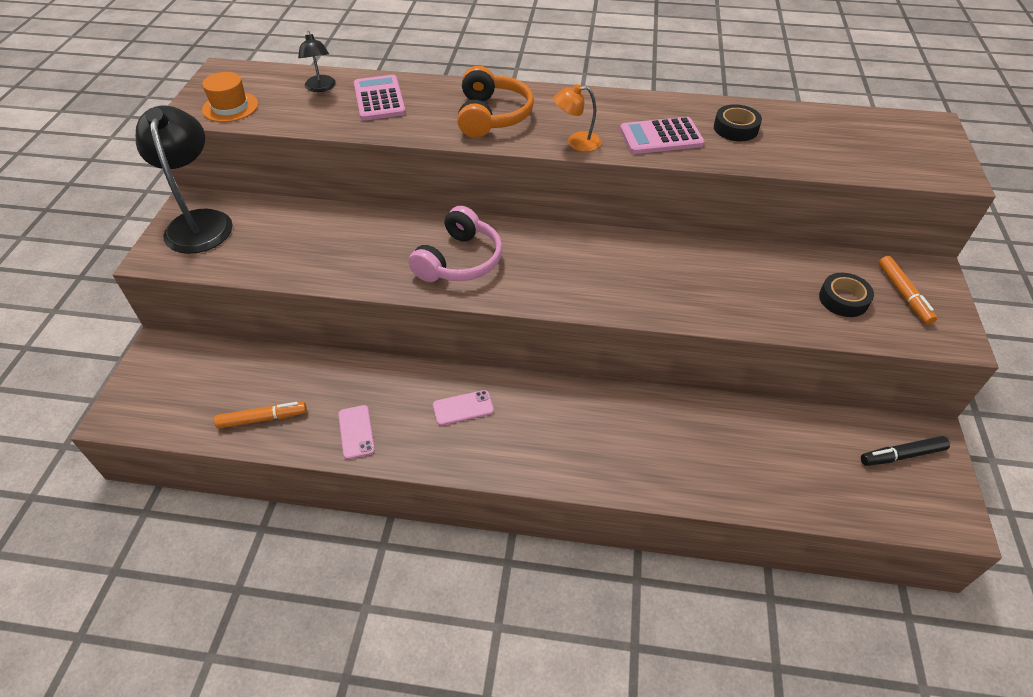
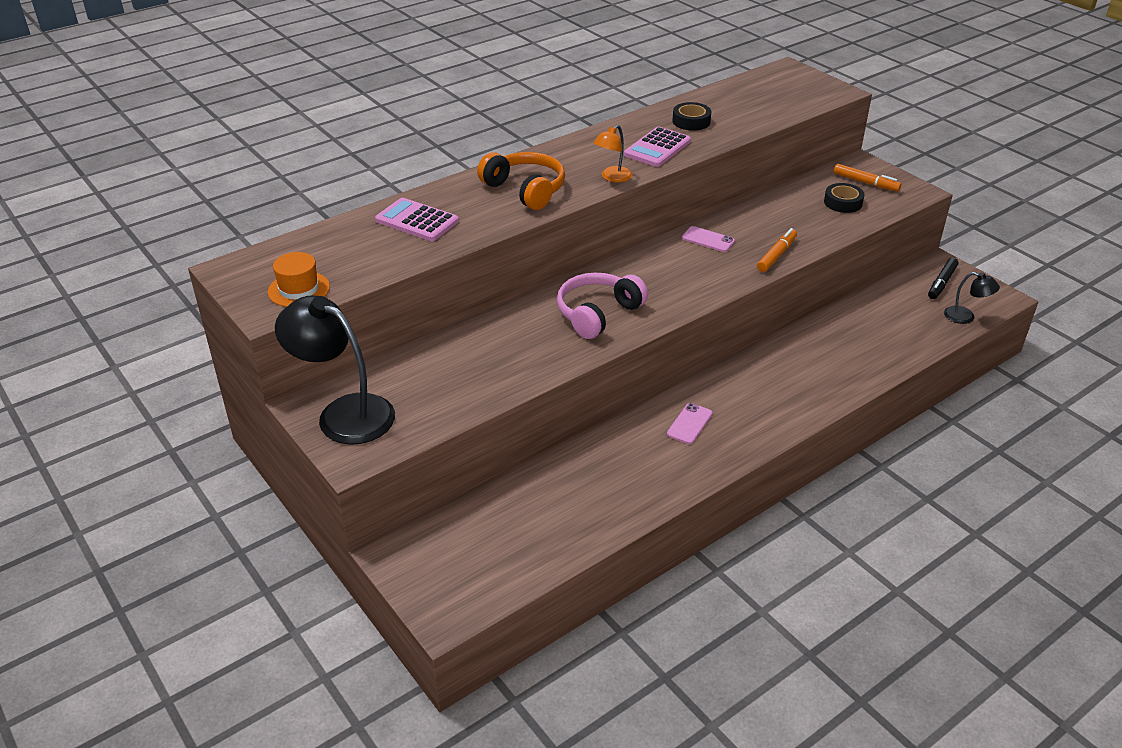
camera: 45 degrees left, 10 degrees down
orange marker [214,402,307,429] -> orange marker moved to [757,228,797,272]
black lamp [298,31,336,92] -> black lamp moved to [944,272,1000,324]
pink phone [338,405,375,459] -> pink phone moved to [682,226,735,252]
pink headphones [408,206,503,282] -> pink headphones turned 120 degrees counterclockwise [557,273,648,339]

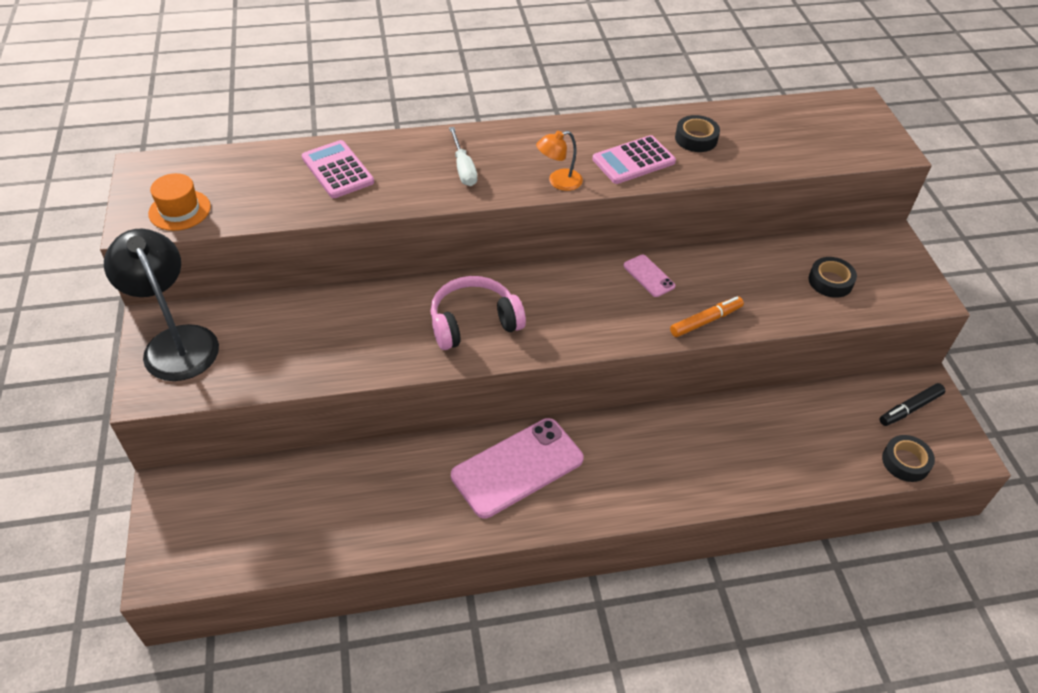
camera: 25 degrees right, 10 degrees up
orange headphones [477,152,565,210] -> white screwdriver [449,127,477,186]
pink phone [667,403,713,444] -> pink phone [451,418,584,518], size x2.16
orange marker [834,164,901,192] -> none
black lamp [944,272,1000,324] -> black tape [882,435,935,482]

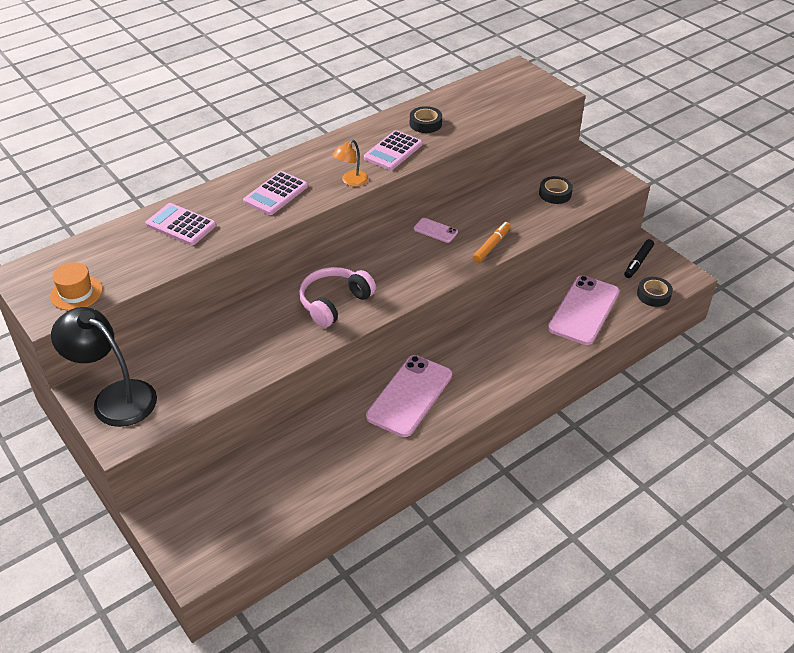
camera: 25 degrees left, 5 degrees down
white screwdriver [449,127,477,186] -> pink calculator [243,171,308,215]
none -> pink phone [548,275,620,345]

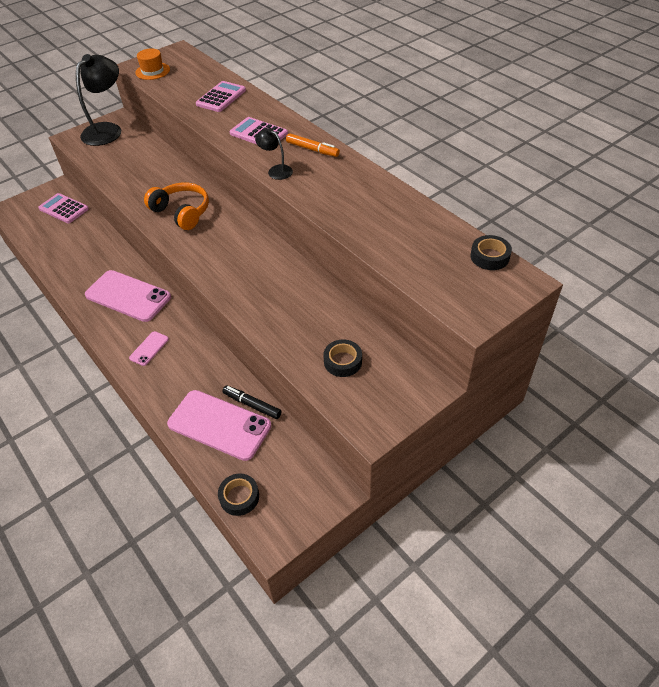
camera: 90 degrees right, 5 degrees up
pink headphones [299,267,376,328] -> orange headphones [144,183,209,230]
orange lamp [332,140,368,186] -> black lamp [255,128,293,180]
pink calculator [364,130,423,170] -> pink calculator moved to [38,193,89,223]
black tape [410,106,442,133] -> black tape moved to [471,235,512,270]
pink phone [414,218,458,243] -> pink phone moved to [129,331,169,366]
orange marker [473,222,511,263] -> orange marker moved to [286,133,340,157]
black marker [624,239,654,278] -> black marker moved to [223,385,282,419]

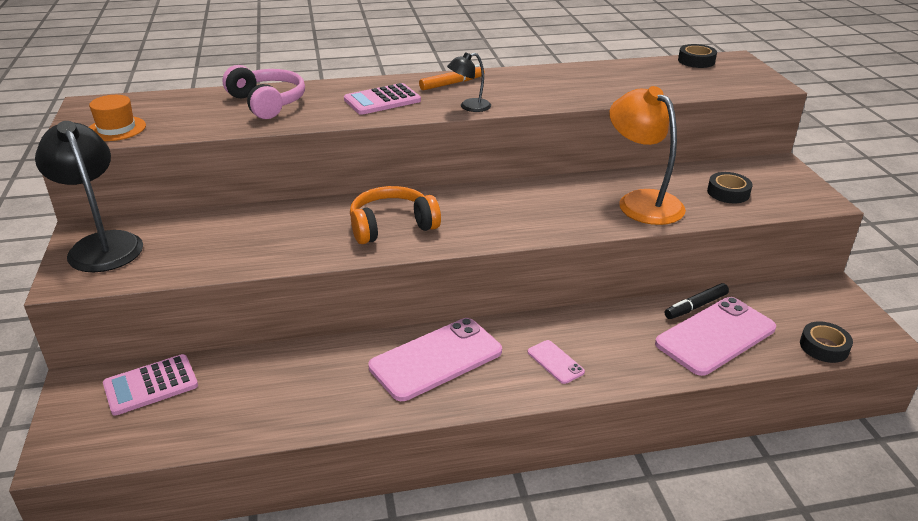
camera: 65 degrees left, 15 degrees down
pink calculator [196,81,246,112] -> pink headphones [223,65,305,119]
none -> orange lamp [609,86,686,225]

